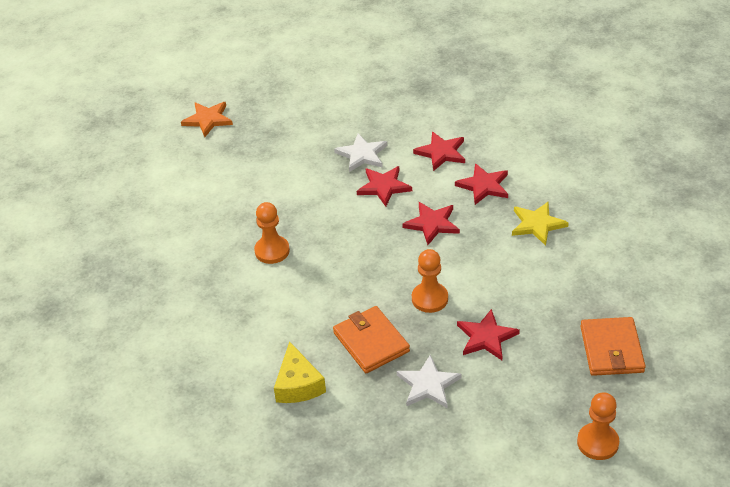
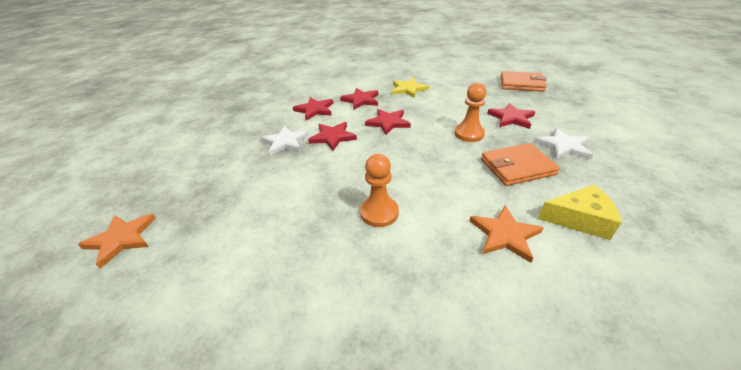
camera: 75 degrees left, 5 degrees down
orange pawn [577,392,619,460] -> none
none -> orange star [470,205,543,263]

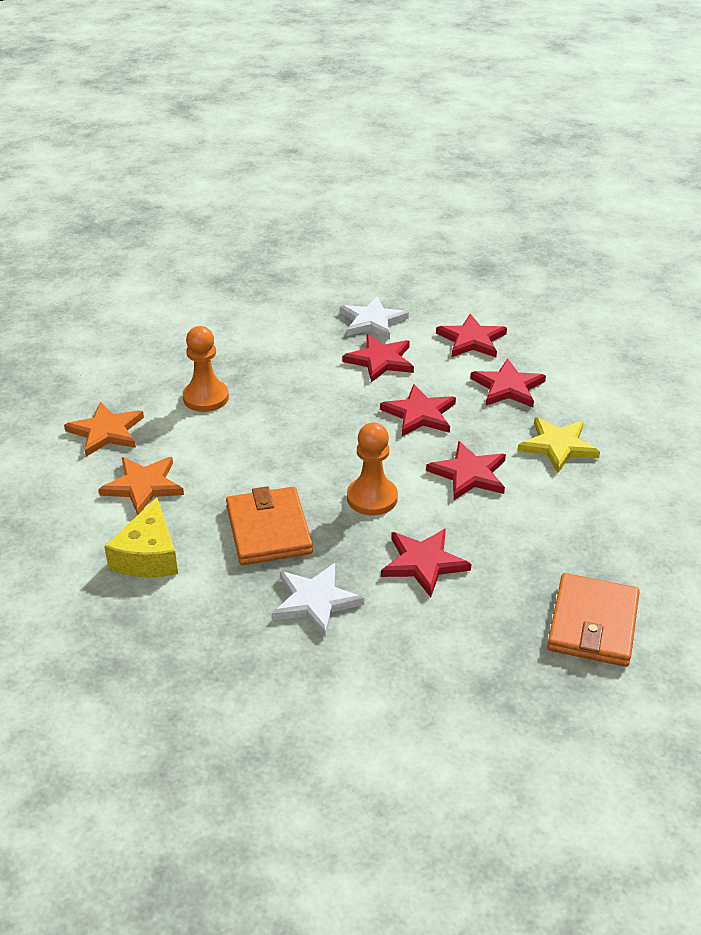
camera: 90 degrees right, 0 degrees up
orange star [78,214,156,268] -> orange star moved to [64,402,144,457]
none -> red star [426,441,506,500]

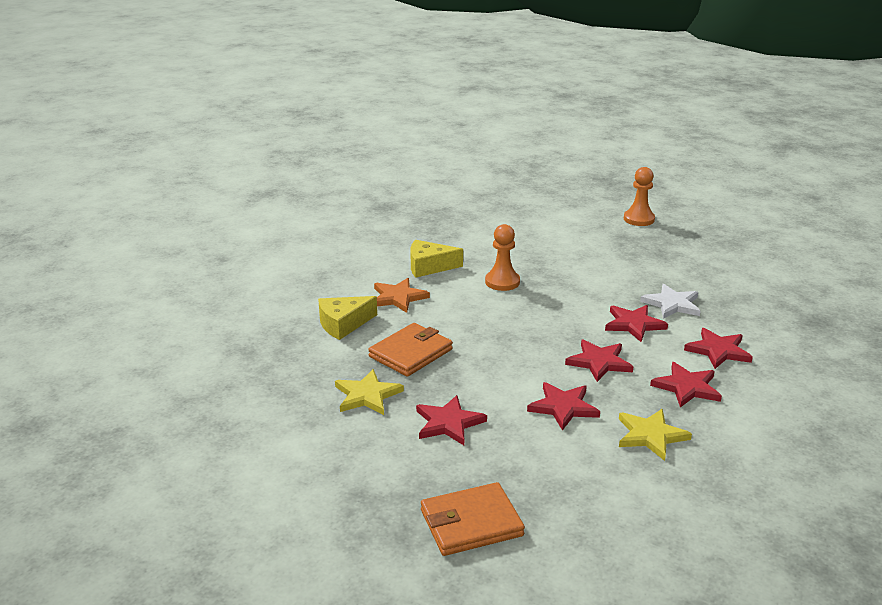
camera: 55 degrees right, 10 degrees down
orange star [64,402,144,457] -> yellow cheese [410,240,463,278]
white star [272,563,364,638] -> yellow star [335,369,404,415]
orange pawn [347,423,398,515] -> orange pawn moved to [624,167,655,226]

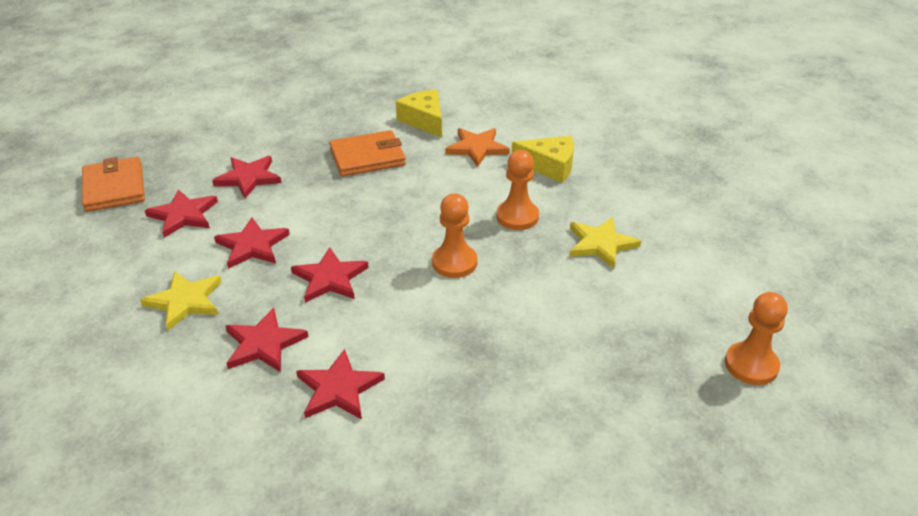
camera: 90 degrees right, 10 degrees up
yellow star [335,369,404,415] -> yellow star moved to [569,217,641,269]
orange wallet [368,323,453,377] -> orange wallet turned 60 degrees counterclockwise [329,130,406,177]
yellow cheese [410,240,463,278] -> yellow cheese turned 105 degrees clockwise [512,136,574,183]
red star [605,305,668,342] -> red star moved to [145,189,218,238]
white star [640,284,701,319] -> none
none -> orange pawn [432,193,477,278]

